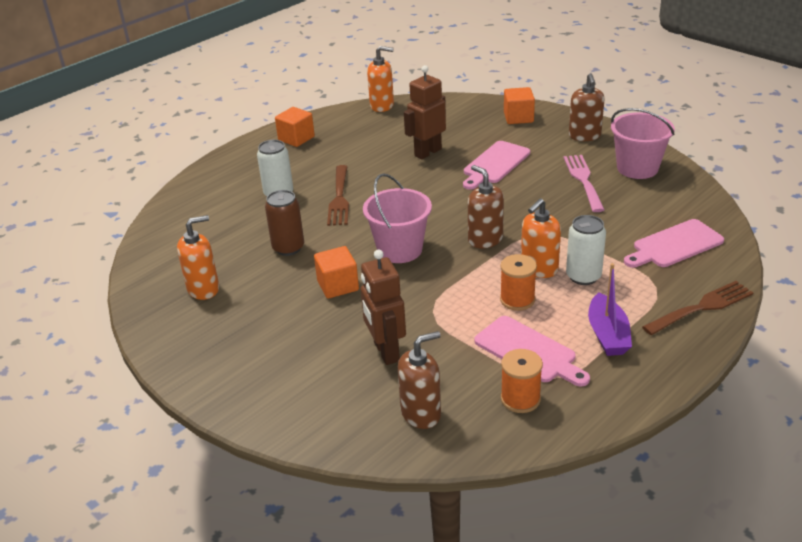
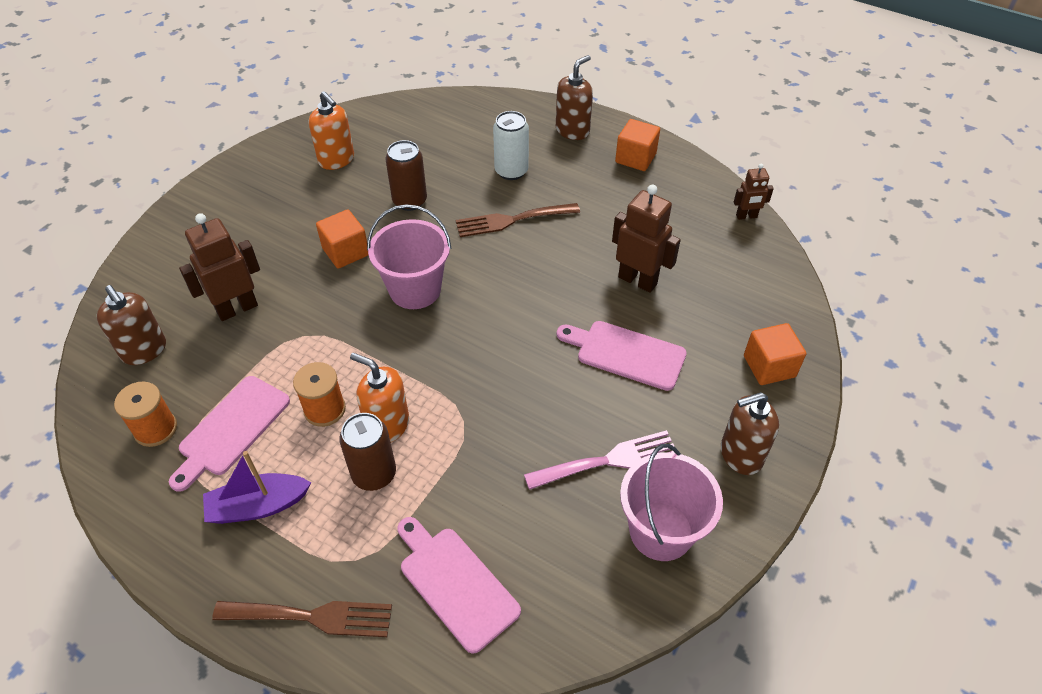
camera: 75 degrees right, 15 degrees up
orange soap dispenser [367,46,394,112] -> brown robot [734,163,774,220]
brown soap dispenser [468,165,504,248] -> brown soap dispenser moved to [556,55,593,140]
white can [566,215,606,285] -> brown can [339,413,396,491]
brown fork [642,281,753,335] -> brown fork turned 45 degrees counterclockwise [212,601,392,637]

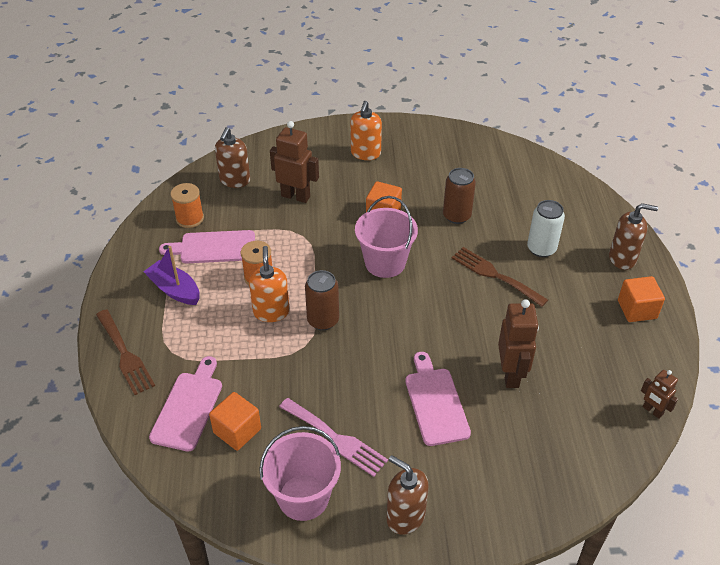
camera: 55 degrees right, 5 degrees down
orange soap dispenser [309,91,354,170] -> orange soap dispenser moved to [351,101,382,160]
brown can [339,413,396,491] -> brown can moved to [305,270,339,330]
orange cube [744,323,806,385] -> orange cube moved to [209,392,261,451]

